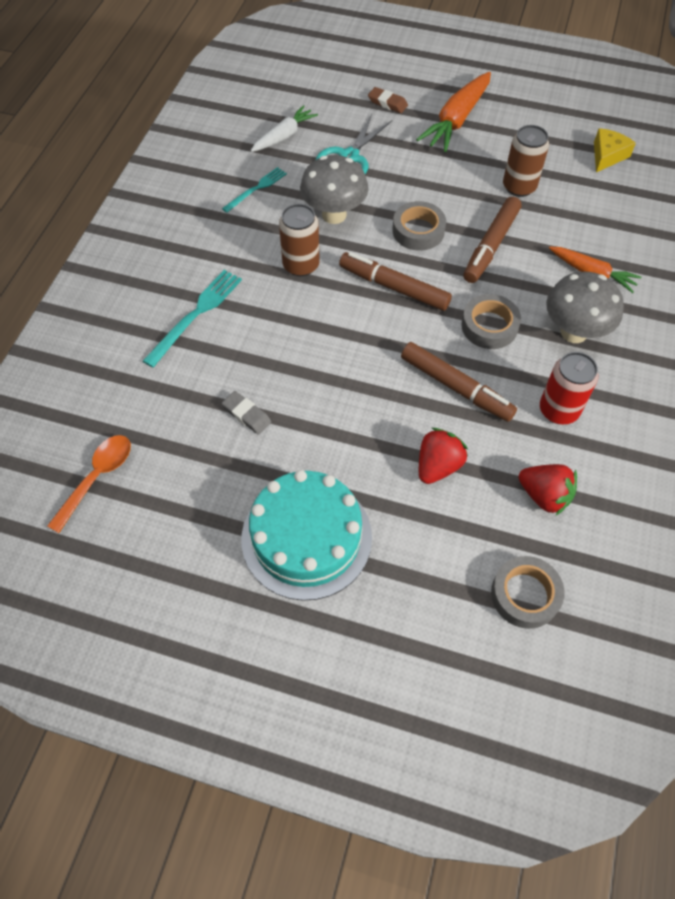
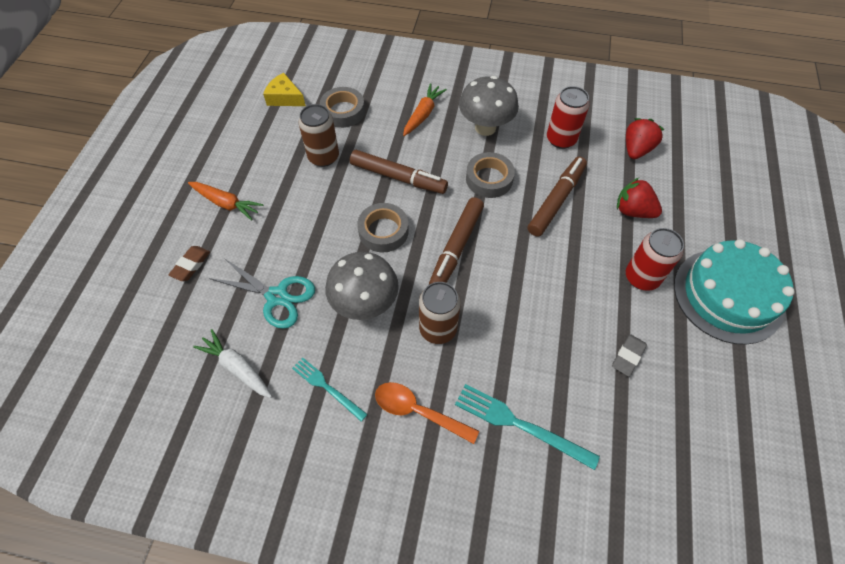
camera: 95 degrees left, 0 degrees up
orange spoon [47,435,131,533] -> orange spoon moved to [375,382,479,444]
orange carrot [416,72,491,152] -> orange carrot [188,182,263,221], size x0.64
grey tape [491,556,565,629] -> grey tape moved to [320,87,365,128]
none -> red can [626,228,684,291]

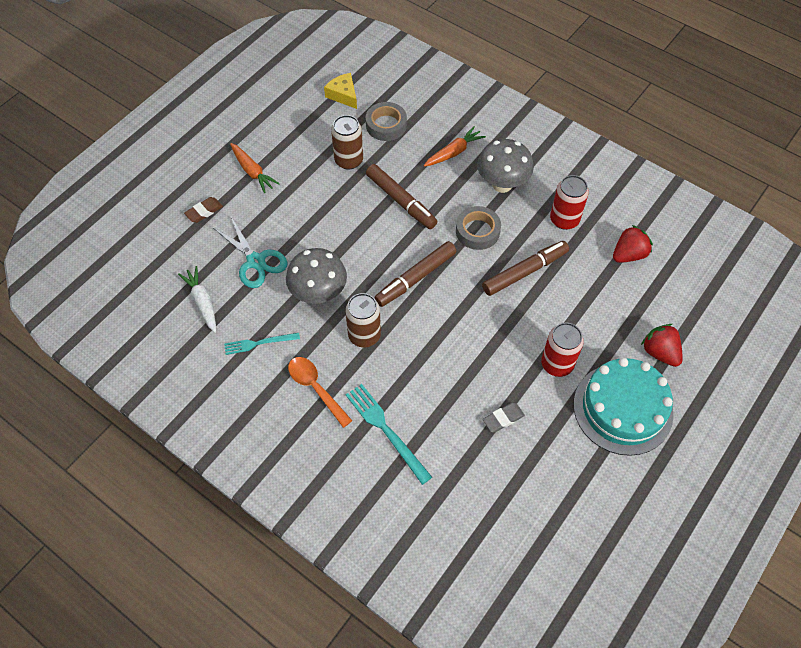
camera: 25 degrees right, 0 degrees up
turquoise fork [292,357,368,422] -> turquoise fork turned 75 degrees counterclockwise [224,333,300,355]
grey tape [357,203,409,252] -> none
red strawberry [617,178,662,218] -> red strawberry moved to [641,324,683,367]

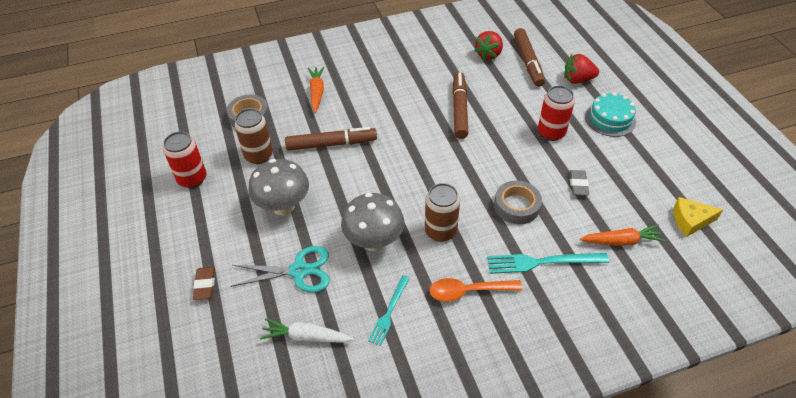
camera: 55 degrees left, 10 degrees down
orange carrot [230,143,280,193] -> orange carrot moved to [580,225,666,246]
yellow cheese [324,73,357,109] -> yellow cheese moved to [673,197,723,237]
brown marker [374,241,457,307] -> brown marker moved to [514,28,545,87]
grey tape [456,206,501,250] -> grey tape moved to [494,181,542,224]
grey mushroom [477,139,534,193] -> grey mushroom moved to [248,159,309,215]
red can [550,175,589,230] -> red can moved to [163,132,206,188]
turquoise cake [574,358,674,456] -> turquoise cake [585,92,636,137], size x0.62
red strawberry [613,225,653,263] -> red strawberry turned 150 degrees counterclockwise [474,31,503,60]

